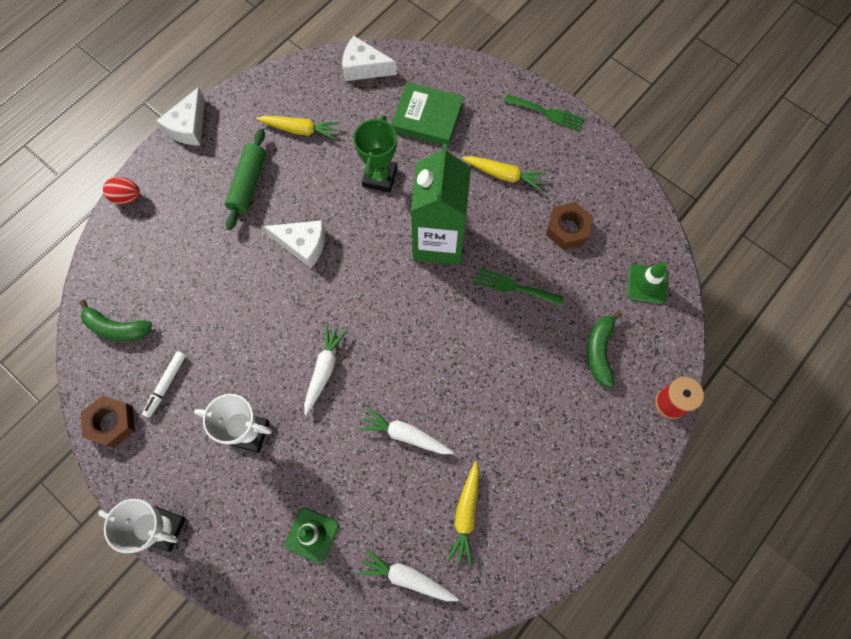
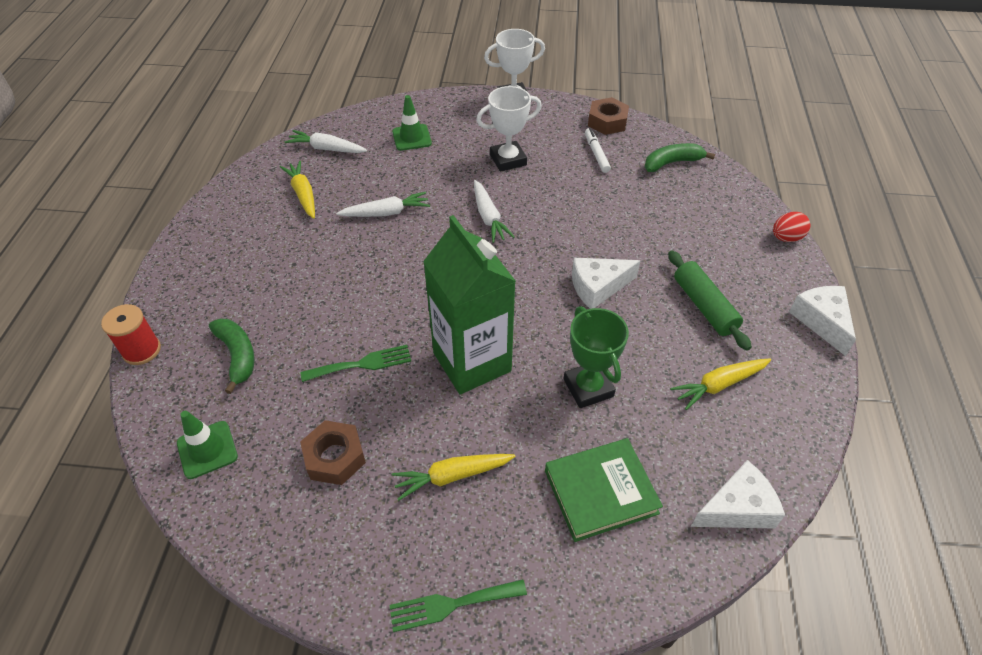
camera: 145 degrees right, 20 degrees down
white carrot [357,549,459,601] -> white carrot turned 150 degrees counterclockwise [285,130,367,153]

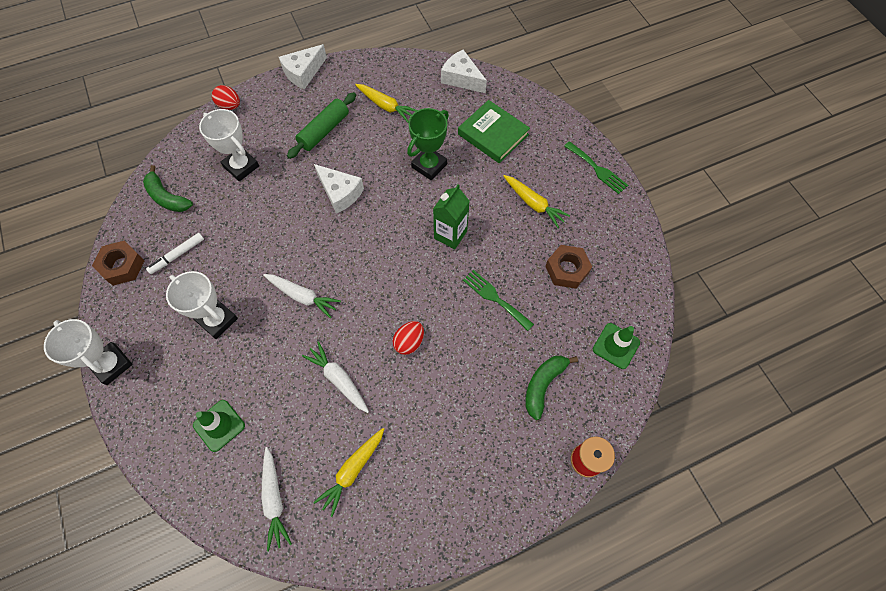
camera: 120 degrees left, 15 degrees up
green carton [423,215,516,394] -> green carton [433,185,470,249], size x0.57
white carrot [474,180,515,243] -> white carrot turned 75 degrees clockwise [263,274,341,318]
none -> white trophy [199,109,259,181]
none -> red egg [393,321,424,355]

